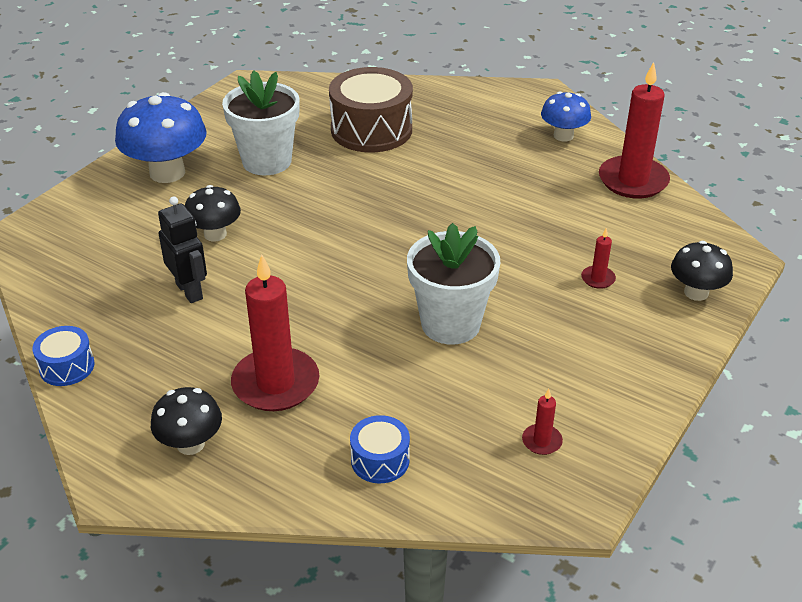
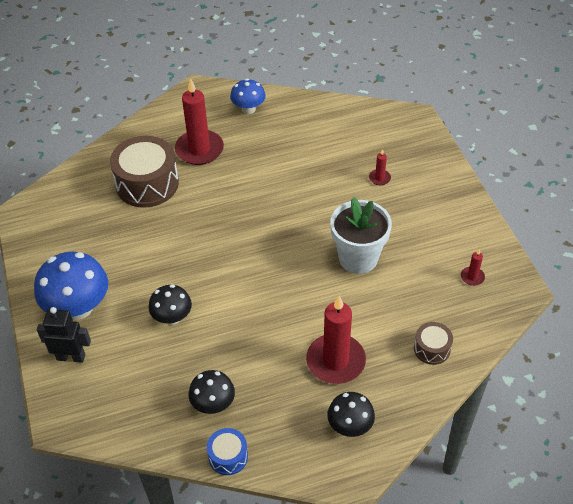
camera: 50 degrees left, 10 degrees up
black robot [158,196,207,303] -> black robot moved to [37,307,91,363]
white flower pot [222,70,300,175] -> none
blue drum [350,415,410,483] -> brown drum [414,322,453,365]
red candle [599,62,670,199] -> red candle moved to [175,78,224,165]
black mushroom [671,241,733,301] -> black mushroom moved to [188,370,235,414]

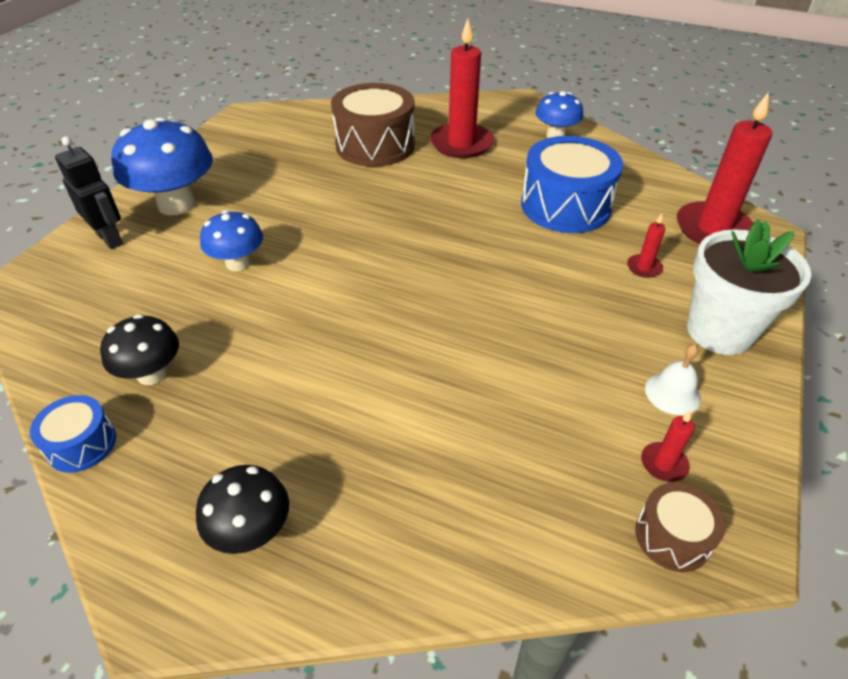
camera: 40 degrees right, 5 degrees down
black mushroom [148,284,192,325] -> blue mushroom [200,210,263,271]
red candle [306,296,366,384] -> red candle moved to [677,92,772,244]
white flower pot [330,197,392,274] -> white flower pot moved to [687,220,811,355]
brown drum [414,322,453,365] -> brown drum moved to [635,483,725,572]
none -> blue drum [521,136,623,233]
none -> white bell [645,344,701,415]

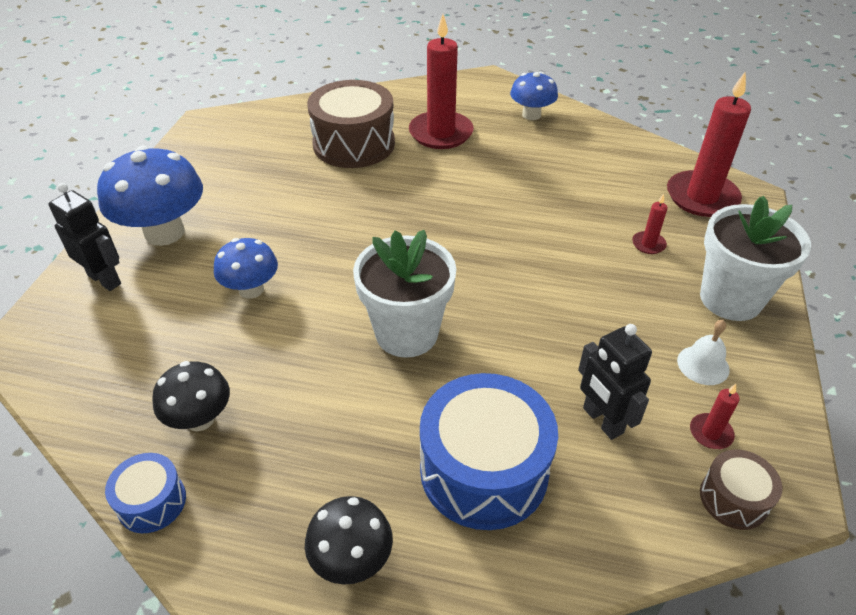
camera: 10 degrees left, 0 degrees up
blue drum [521,136,623,233] -> blue drum moved to [420,373,558,530]
none -> white flower pot [353,230,456,358]
none -> black robot [578,324,652,440]

